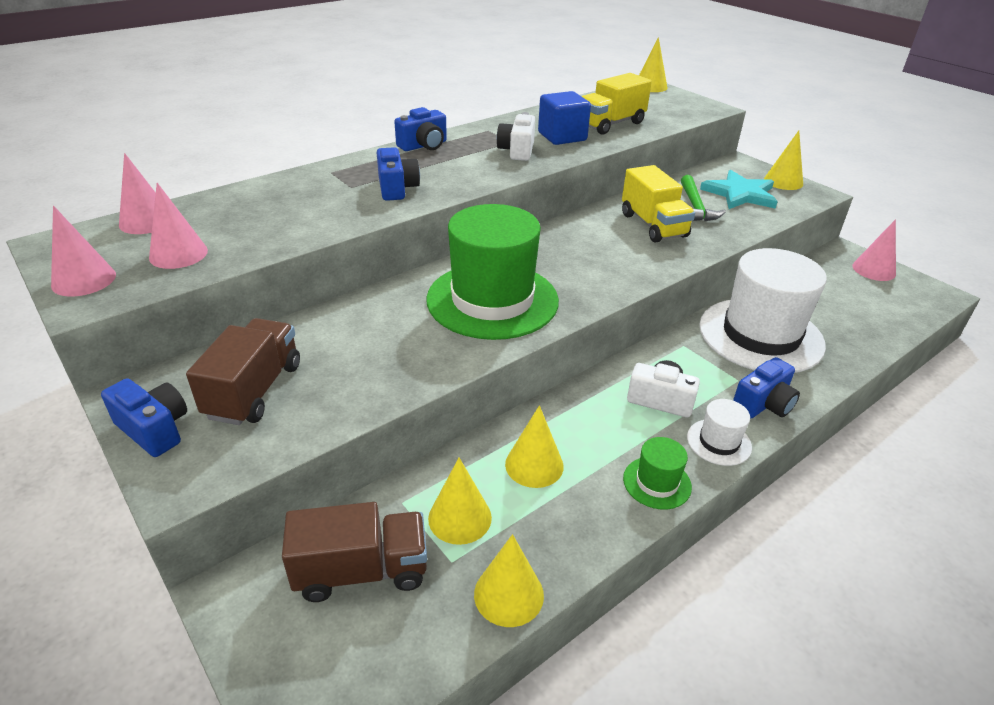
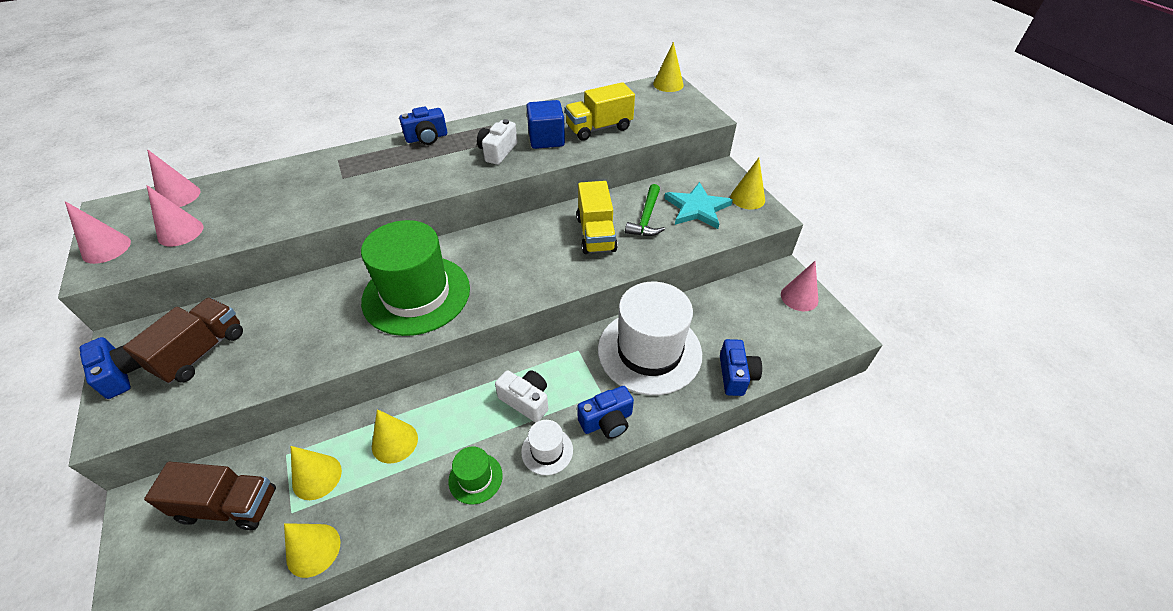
camera: 15 degrees right, 10 degrees up
blue camera [376,147,420,201] -> blue camera moved to [720,339,762,396]

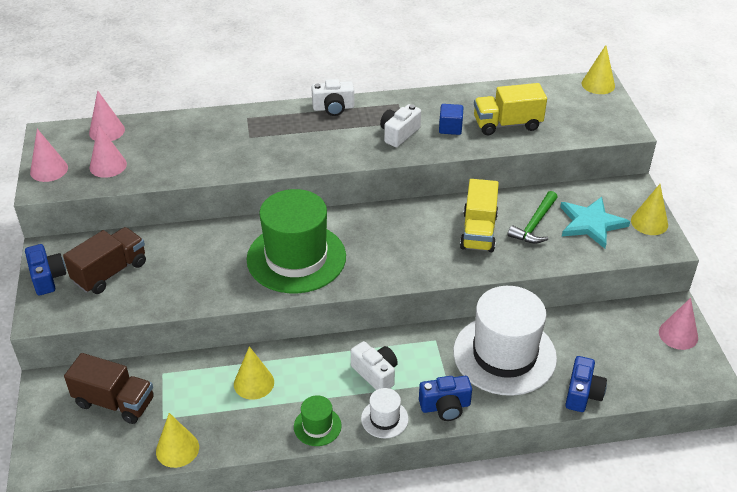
camera: 15 degrees right, 5 degrees down
yellow cone [291,446,342,500] -> none
blue camera [399,106,447,145] -> white camera [311,79,354,116]
blue cube [526,100,565,149] -> blue cube [439,104,464,135], size x0.66

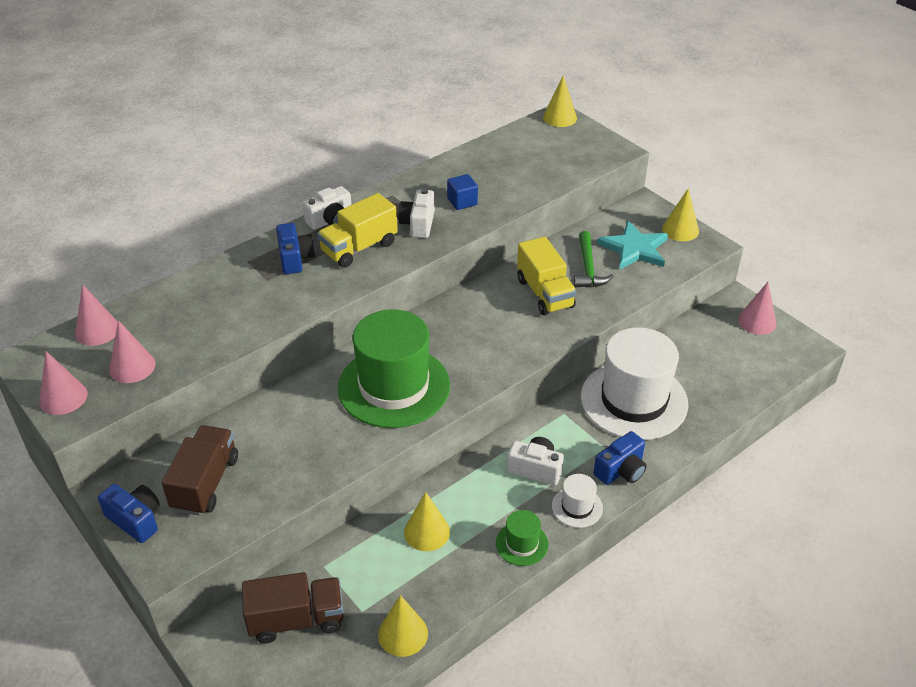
camera: 30 degrees left, 0 degrees up
yellow truck [474,83,547,135] -> yellow truck moved to [317,193,398,268]
blue camera [565,356,607,412] -> blue camera moved to [276,223,315,274]

